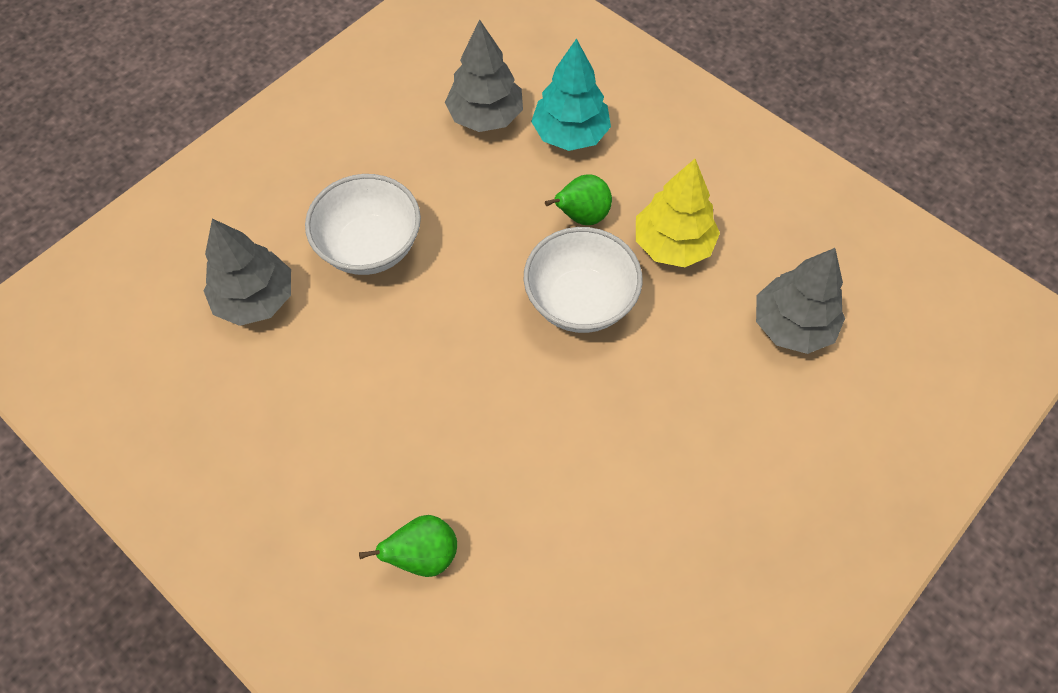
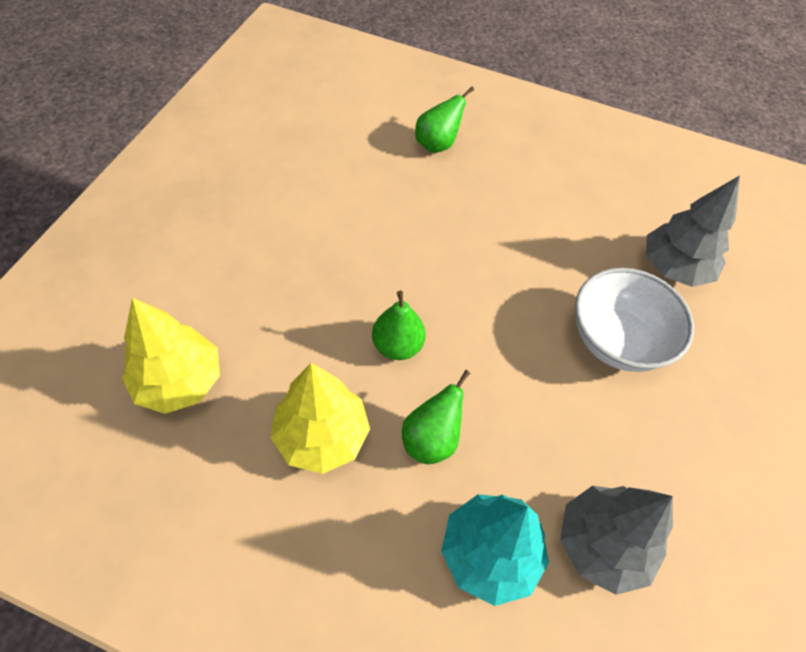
camera: 155 degrees right, 5 degrees down
white bowl [524,227,643,333] -> green pear [372,291,426,360]
grey tree [756,248,845,354] -> yellow tree [122,298,220,414]

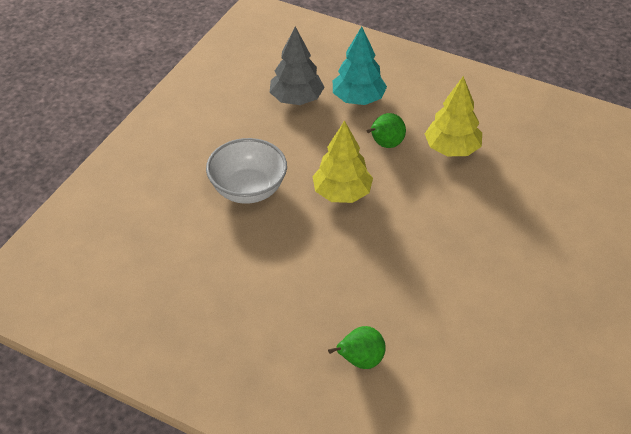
camera: 170 degrees left, 10 degrees down
yellow tree [122,298,220,414] -> yellow tree moved to [312,120,373,203]
green pear [372,291,426,360] -> none
grey tree [646,176,740,287] -> none

